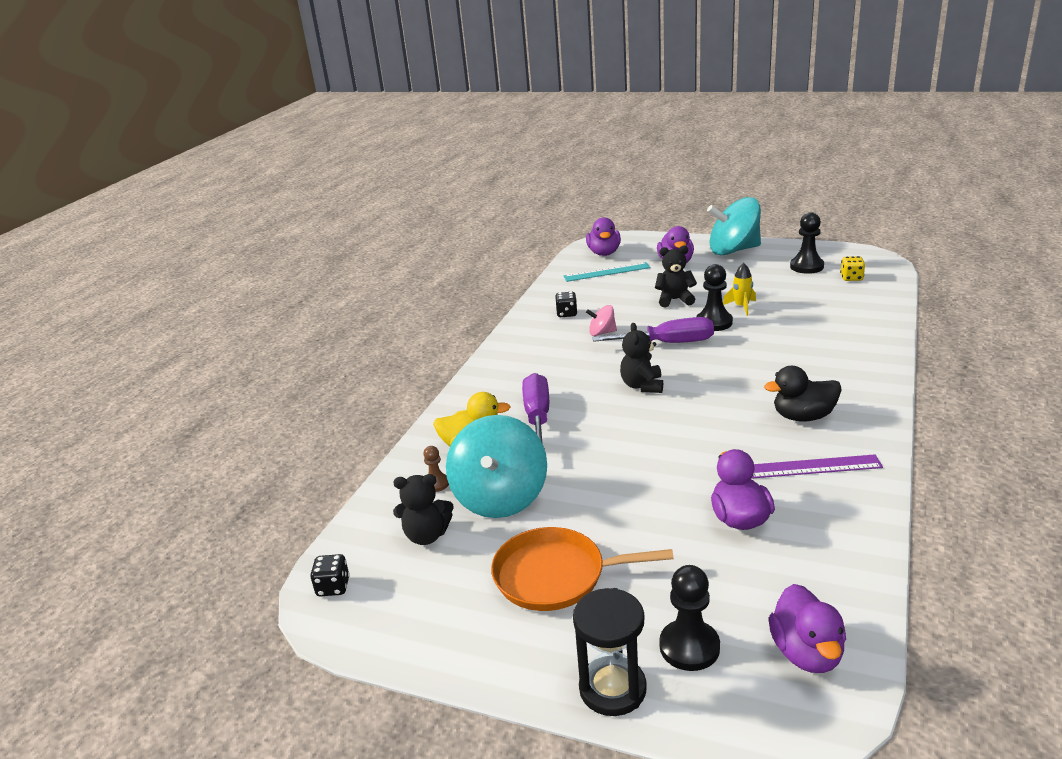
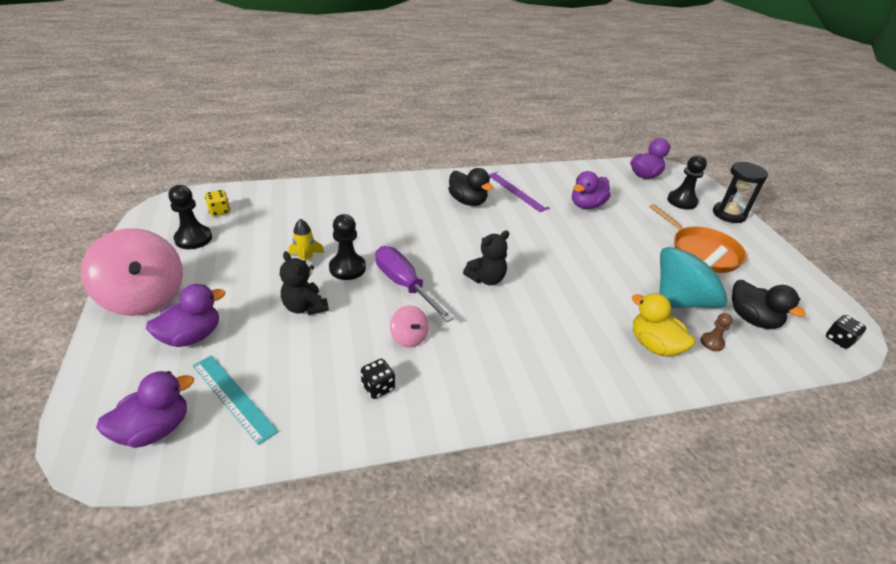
camera: 130 degrees left, 10 degrees up
black teddy bear [393,474,454,545] -> black duck [732,280,806,329]
purple screwdriver [522,373,549,449] -> none
turquoise spinning top [707,197,761,256] -> pink spinning top [81,228,183,316]

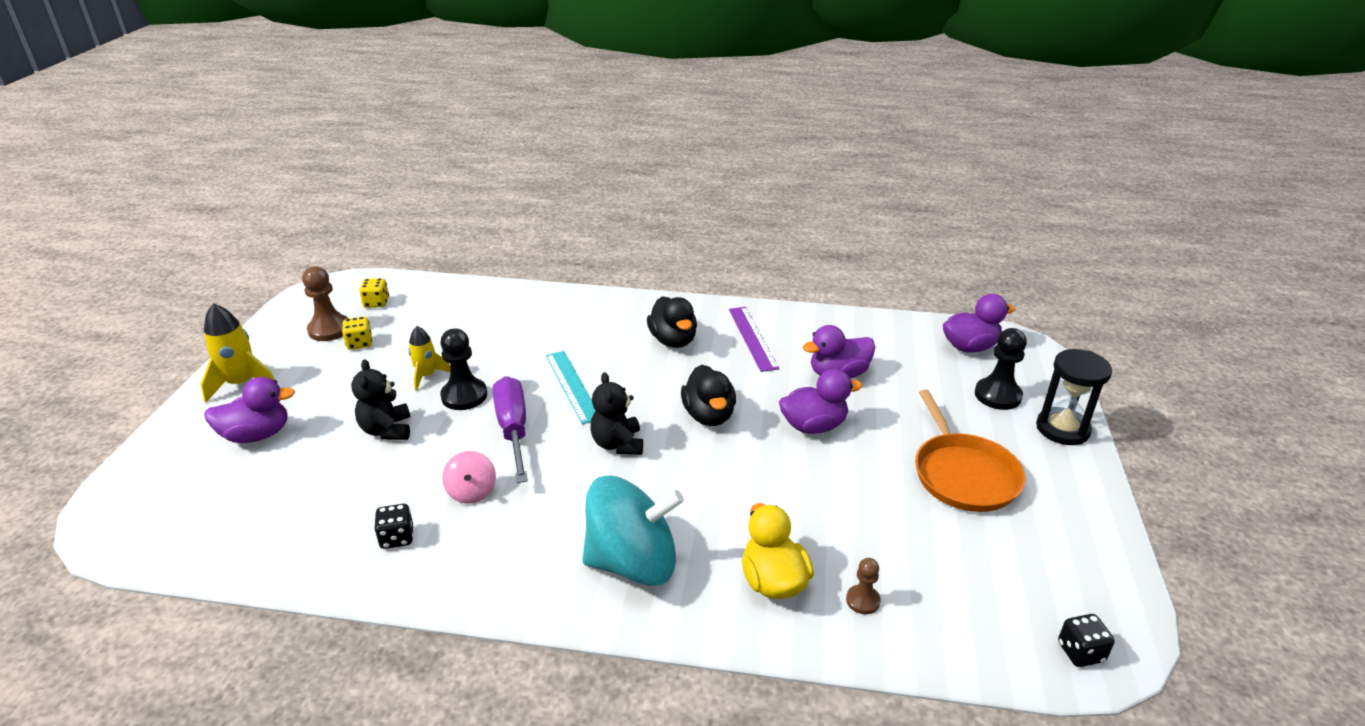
camera: 25 degrees right, 5 degrees down
pink spinning top [81,228,183,316] -> yellow rocket [201,303,275,403]
purple duck [96,371,194,448] -> purple duck moved to [779,368,863,434]
black pawn [168,185,212,249] -> brown pawn [302,266,349,341]
turquoise ruler [193,355,278,445] -> turquoise ruler moved to [546,351,596,424]
black teddy bear [463,231,509,285] -> black teddy bear turned 90 degrees clockwise [590,372,643,455]
turquoise spinning top [659,245,728,308] -> turquoise spinning top moved to [583,476,684,586]
black duck [732,280,806,329] -> black duck moved to [681,365,736,426]
none -> yellow dice [342,317,372,350]

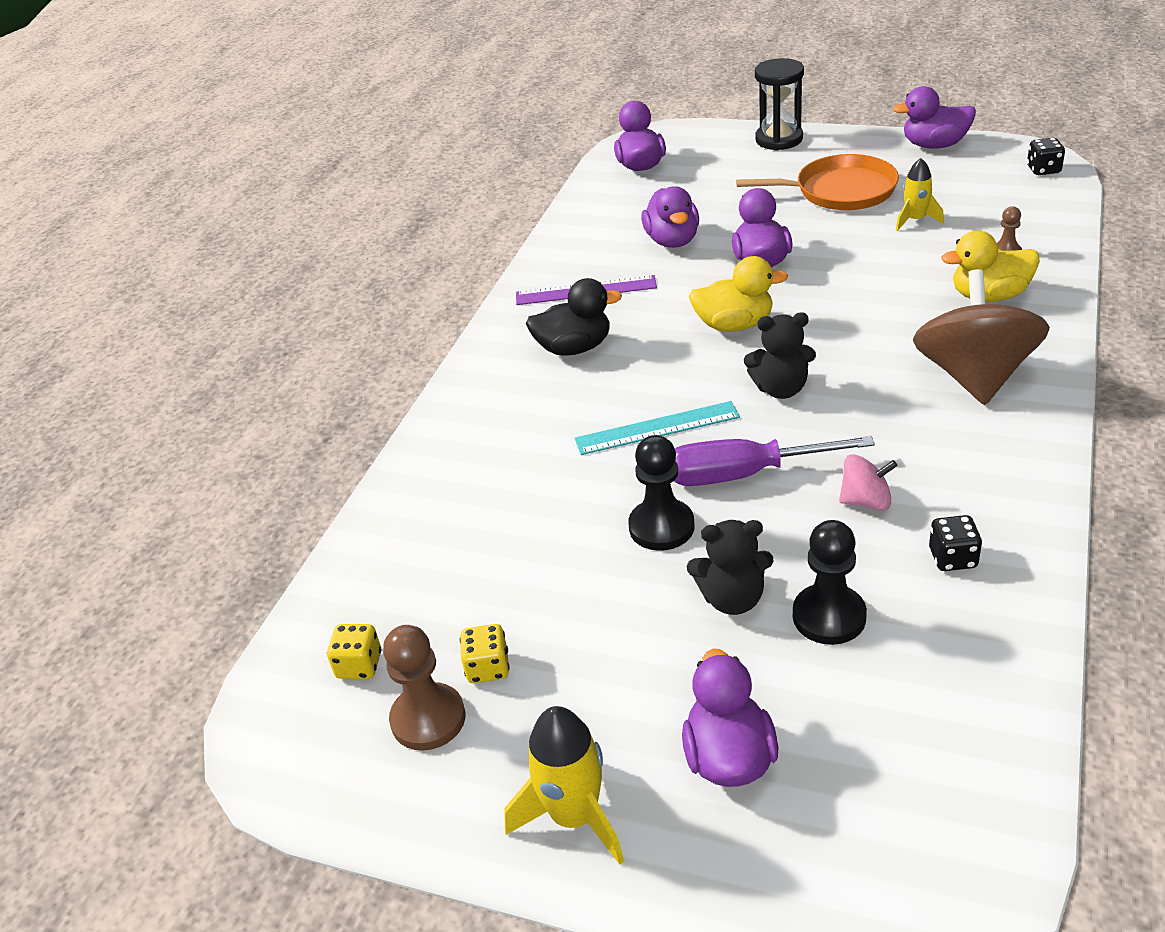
camera: 75 degrees left, 5 degrees up
yellow rocket [408,326,450,391] -> yellow rocket moved to [896,158,944,231]
turquoise spinning top [583,476,684,586] -> brown spinning top [913,269,1050,405]
black duck [681,365,736,426] -> yellow duck [689,256,788,332]
black pawn [975,328,1027,410] -> black pawn moved to [793,520,867,645]
none -> purple duck [893,86,976,149]

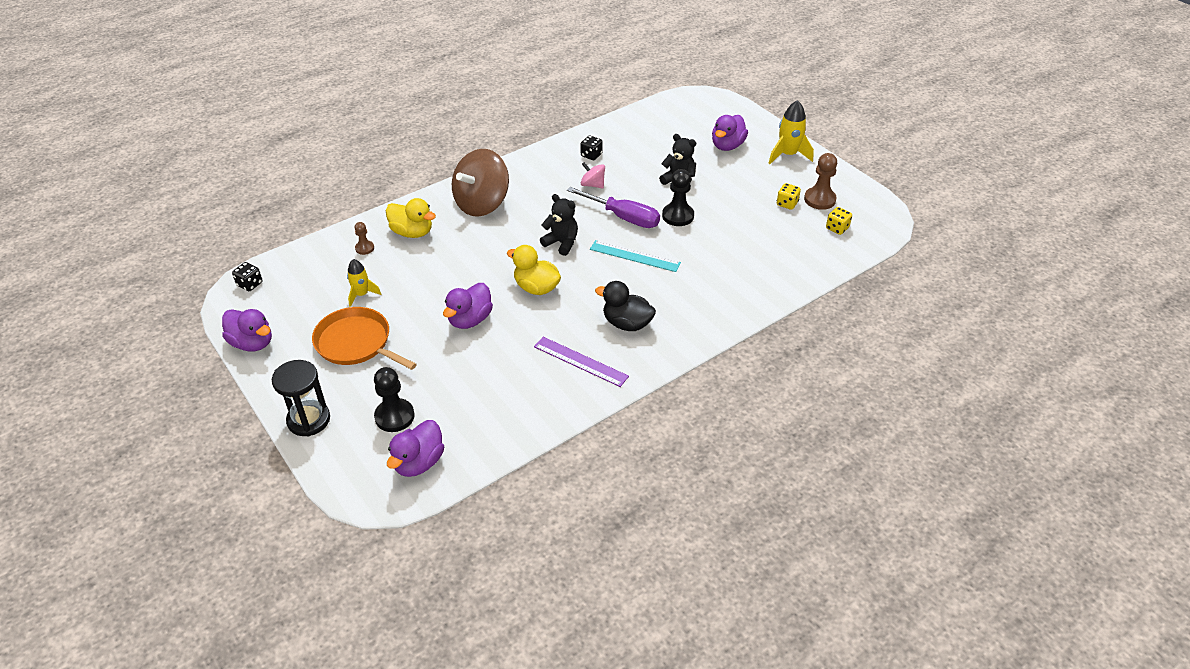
camera: 150 degrees left, 5 degrees up
purple duck [641,186,699,248] -> none
black pawn [793,520,867,645] -> black pawn moved to [374,367,414,432]

